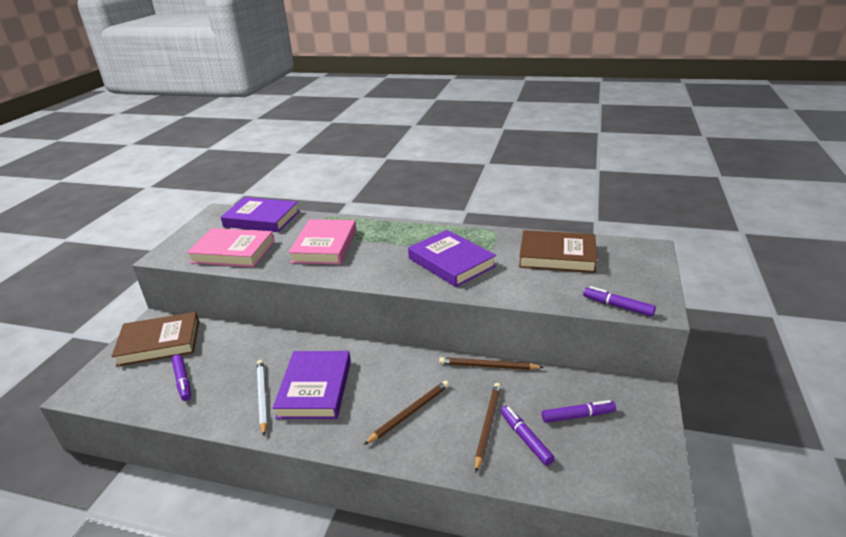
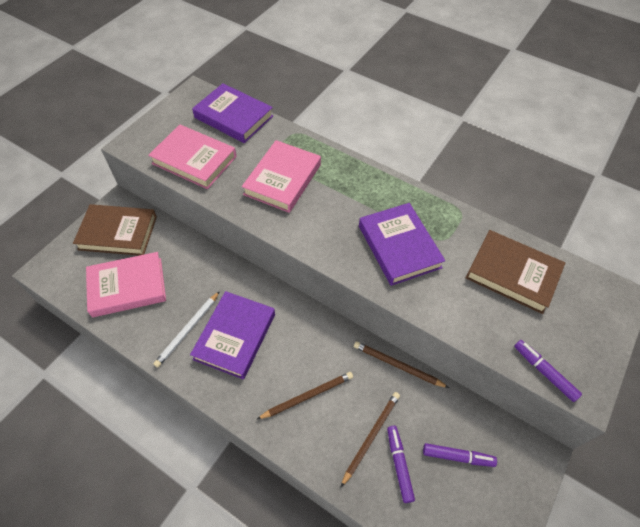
camera: 15 degrees right, 25 degrees up
purple marker [172,354,191,401] -> pink book [86,252,166,317]
white pencil [257,360,267,436] -> white pencil turned 150 degrees counterclockwise [153,291,220,368]

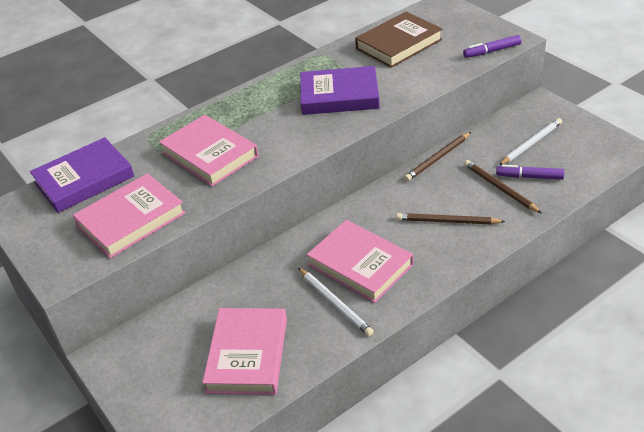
camera: 65 degrees left, 15 degrees down
brown book [73,204,157,255] -> none
purple book [190,291,275,380] -> pink book [307,220,413,303]
brown pencil [256,372,353,420] -> brown pencil turned 75 degrees counterclockwise [396,213,506,224]
purple marker [423,443,497,467] -> white pencil [499,118,562,165]

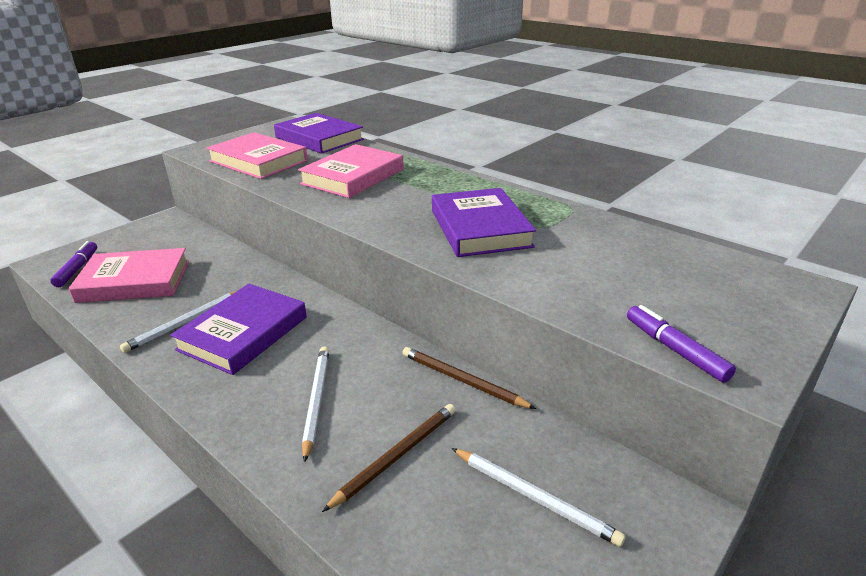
camera: 75 degrees right, 10 degrees down
pink book [307,220,413,303] -> purple book [170,284,307,375]
brown book [355,12,443,68] -> none
brown pencil [396,213,506,224] -> white pencil [302,346,329,463]
purple marker [496,165,564,180] -> purple marker moved to [50,241,97,287]

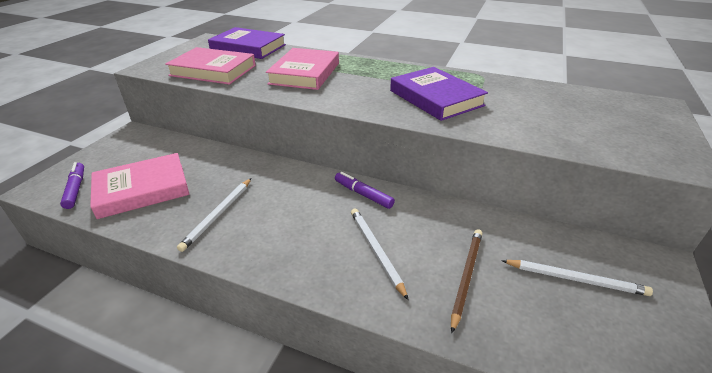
camera: 20 degrees left, 5 degrees up
purple book [170,284,307,375] -> none
brown pencil [403,347,536,409] -> none
purple marker [627,305,736,383] -> purple marker moved to [335,172,395,209]

